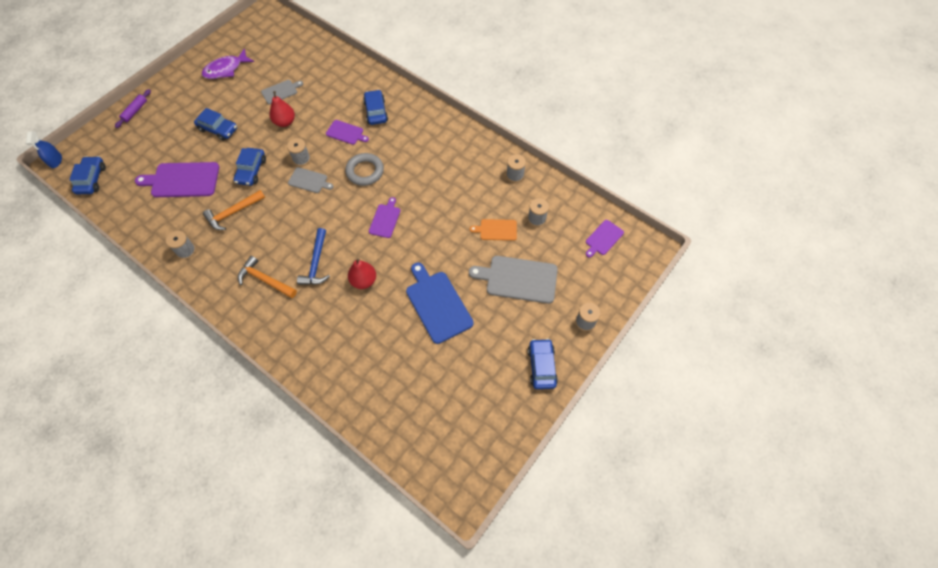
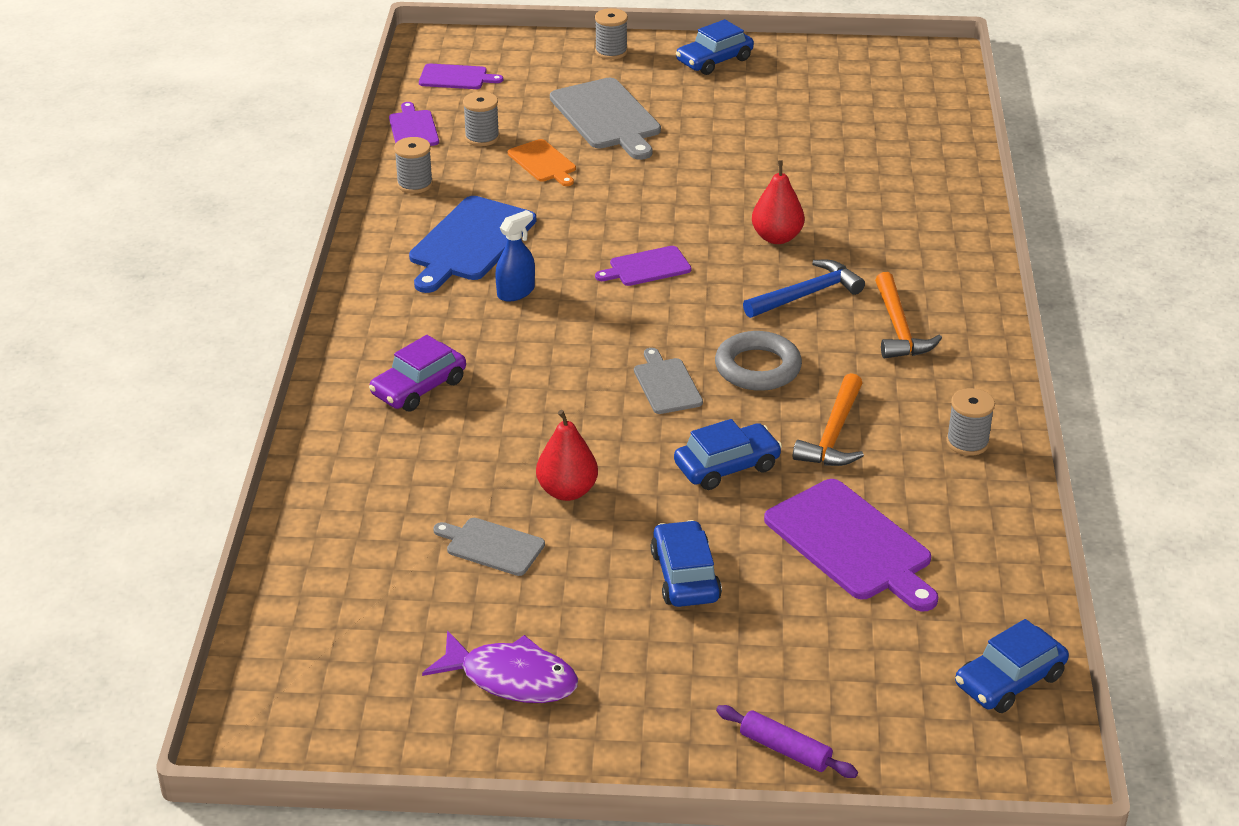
camera: 125 degrees left, 25 degrees down
blue spray bottle [26,131,62,168] -> blue spray bottle moved to [495,210,535,302]
purple rolling pin [115,89,151,128] -> purple rolling pin turned 45 degrees clockwise [716,705,858,778]
orange hammer [203,190,265,230] -> orange hammer turned 90 degrees clockwise [793,373,864,466]
grey spool [287,138,311,166] -> none
purple cutting board [326,120,369,145] -> purple cutting board moved to [389,102,439,146]
grey ring [345,153,384,186] -> grey ring moved to [715,331,802,391]
blue car [363,90,388,125] -> purple car [369,335,466,412]
blue cutting board [406,262,474,344] -> blue cutting board moved to [409,196,536,293]

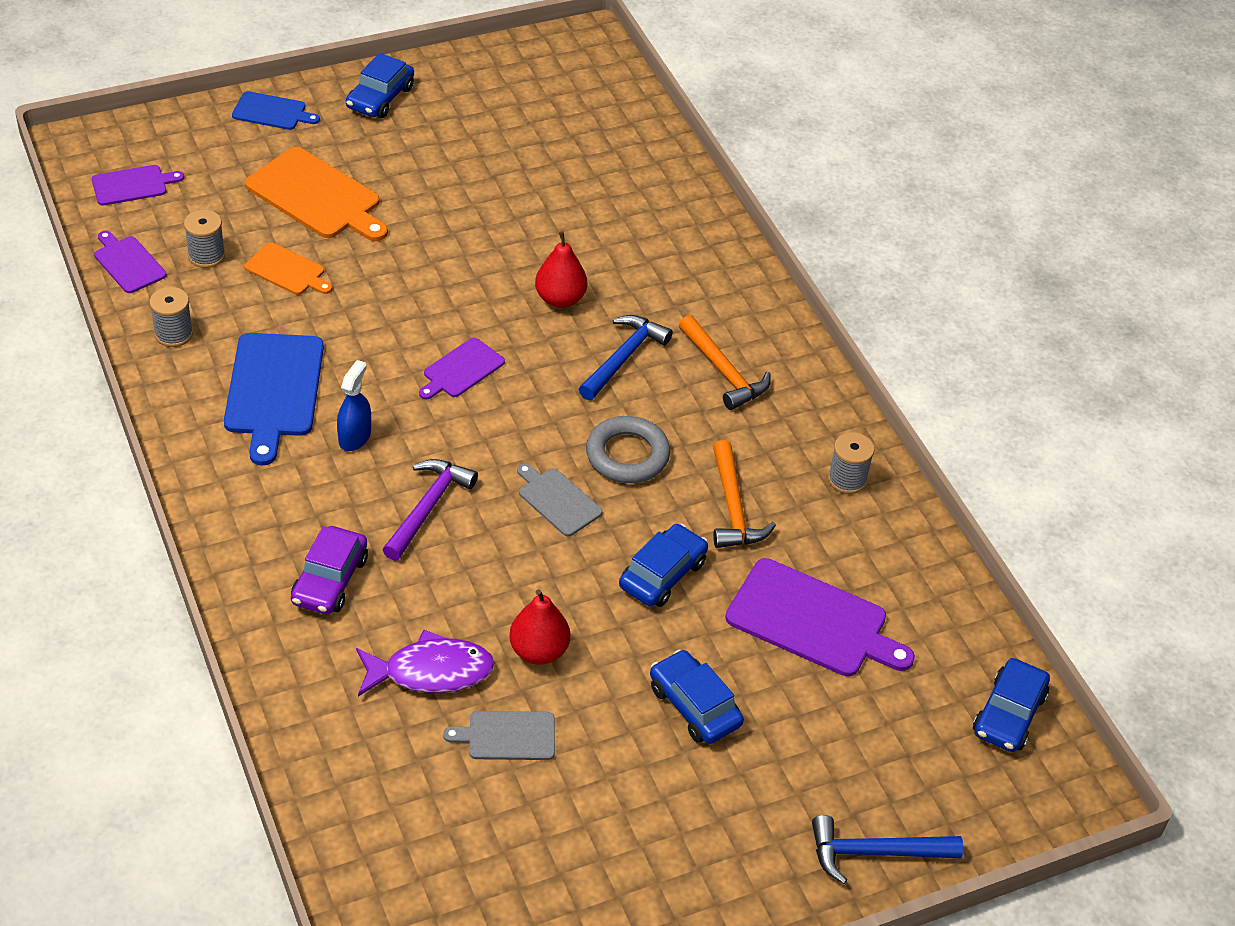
camera: 30 degrees left, 10 degrees up
purple fish [422,631,578,703] -> purple fish moved to [356,630,495,696]
grey cutting board [550,78,661,160] -> orange cutting board [245,147,388,241]
grey spool [595,8,628,60] -> blue cutting board [232,91,320,130]
purple rolling pin [716,705,858,778] -> blue hammer [812,815,963,884]
none -> purple hammer [383,459,478,561]

